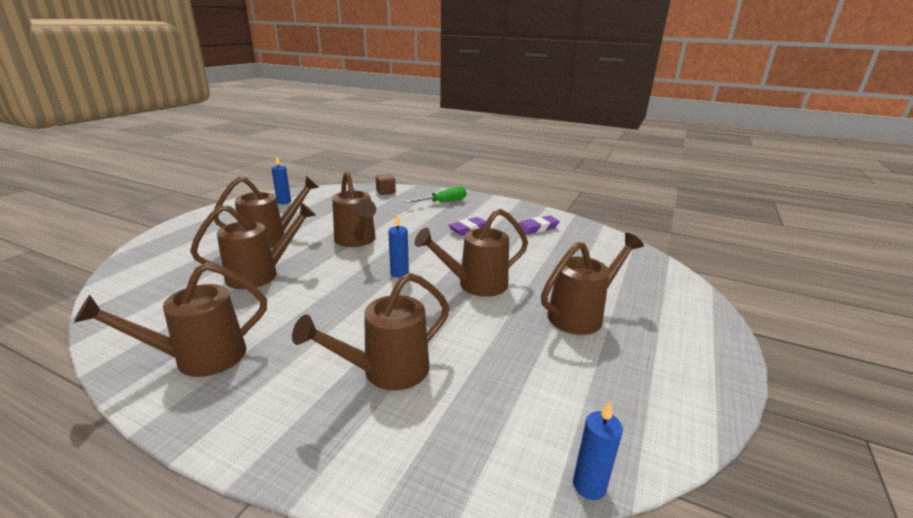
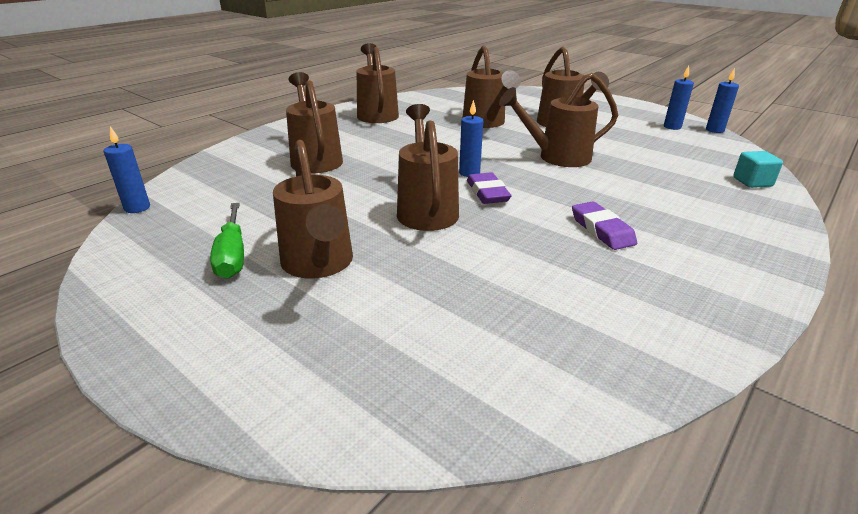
camera: 105 degrees right, 5 degrees up
brown cube [376,174,396,195] -> turquoise cube [733,151,783,188]
green screwdriver [405,187,466,203] -> green screwdriver moved to [210,203,244,279]
purple eraser [519,215,560,235] -> purple eraser moved to [467,172,511,204]
none -> blue candle [706,68,739,133]

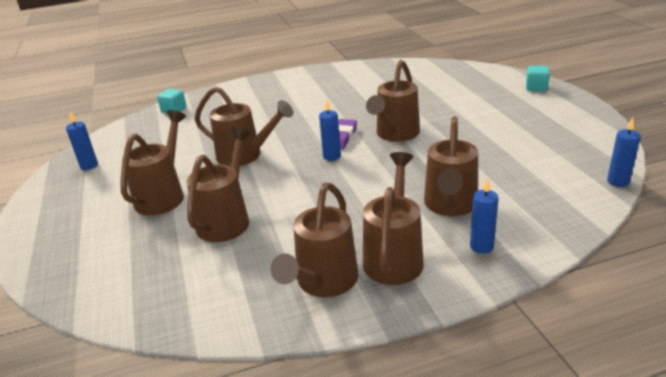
camera: 145 degrees left, 0 degrees up
green screwdriver [210,203,244,279] -> none
brown watering can [273,140,353,278] -> brown watering can moved to [363,152,424,285]
purple eraser [572,201,637,250] -> none
blue candle [706,68,739,133] -> blue candle moved to [470,178,499,254]
none -> turquoise cube [526,66,550,92]

